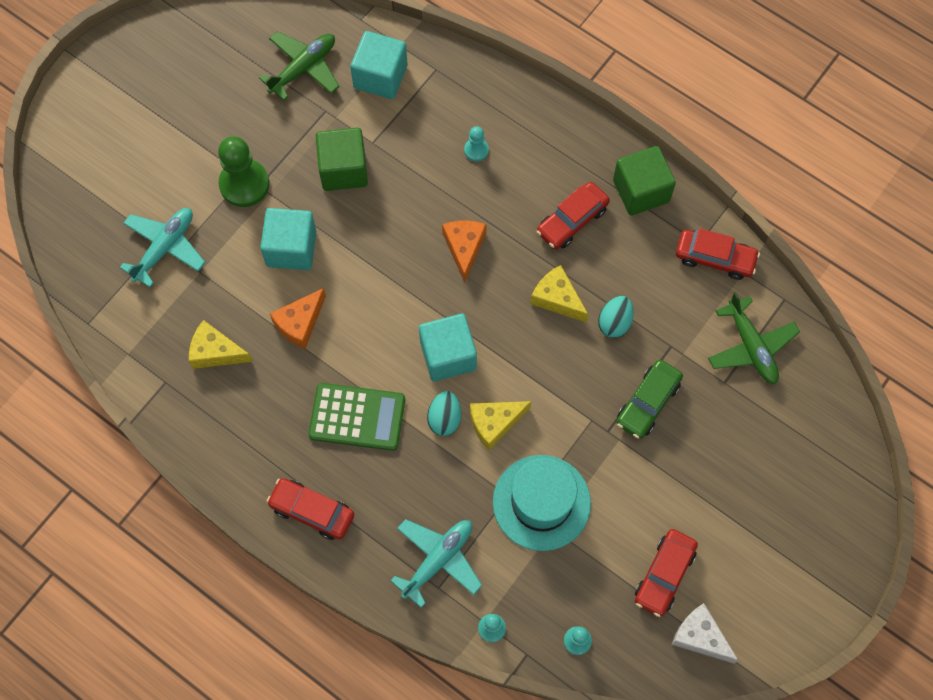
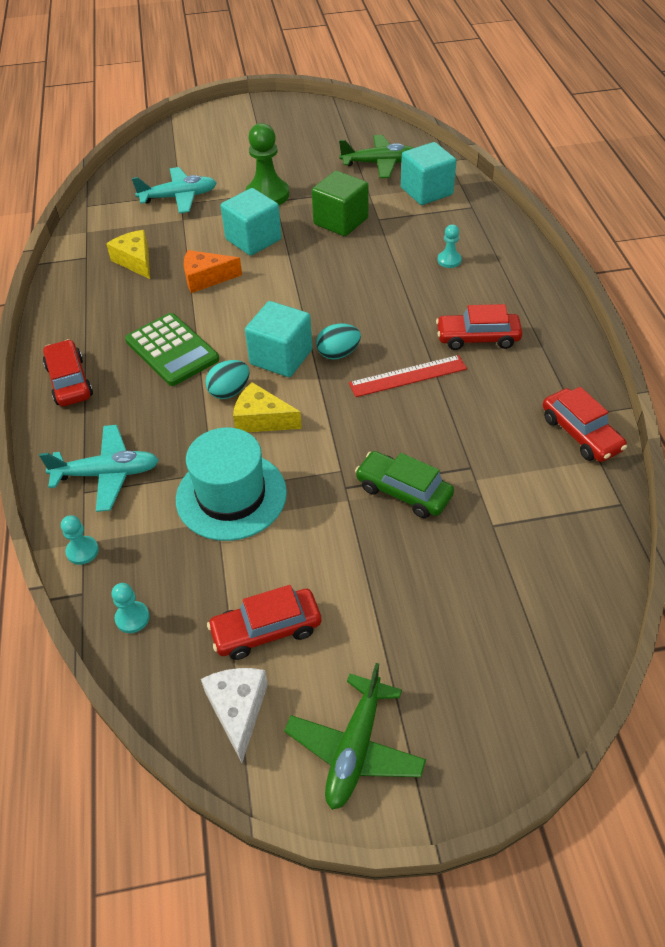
camera: 45 degrees right, 20 degrees down
orange cheese [442,221,487,283] -> none
yellow cheese [531,265,588,323] -> red ruler [349,355,467,397]
turquoise egg [598,296,634,338] -> turquoise egg moved to [316,324,361,360]
green cube [613,146,676,216] -> none
green car [616,360,683,439] -> green car turned 45 degrees clockwise [355,451,454,518]
green plane [708,292,800,384] -> green plane moved to [284,663,426,810]

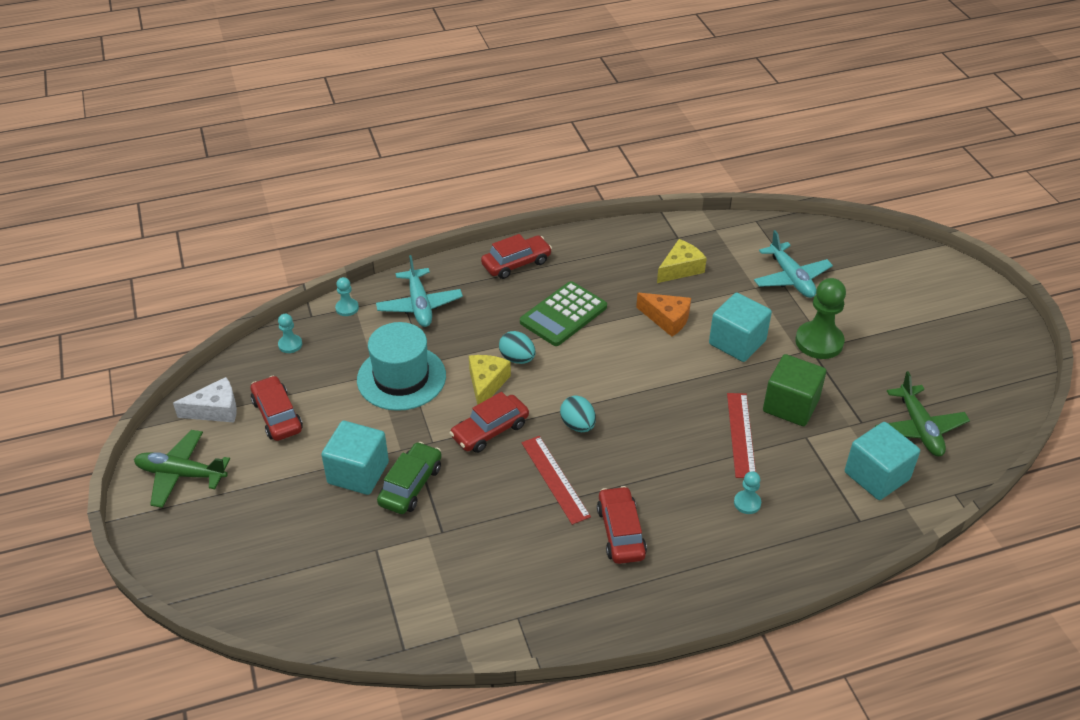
camera: 80 degrees right, 5 degrees down
orange cheese [184,250,242,293] -> orange cheese turned 135 degrees clockwise [636,293,691,337]
turquoise cube [245,301,312,377] -> turquoise cube moved to [321,421,389,495]
red car [543,387,627,462] -> red car moved to [450,392,529,453]
none -> red ruler [727,393,756,478]

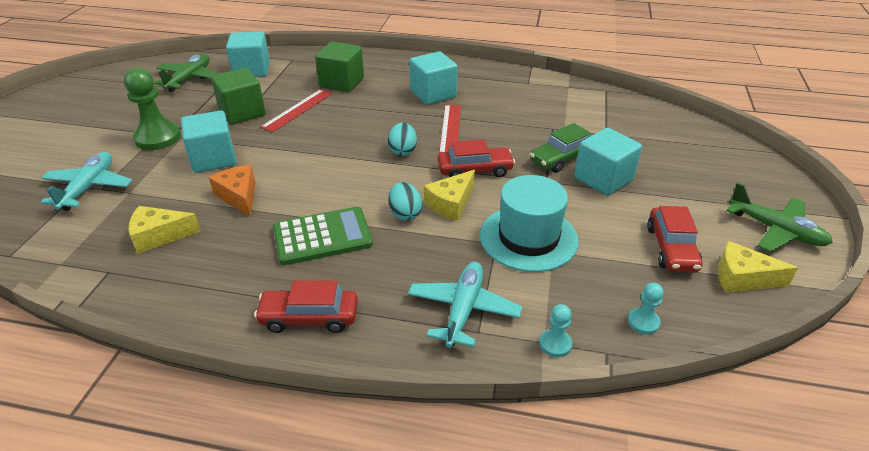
camera: 150 degrees left, 5 degrees down
white cheese [173,377,237,423] -> yellow cheese [718,241,798,293]
red car [597,486,647,564] -> turquoise cube [409,51,458,105]
turquoise pawn [734,471,761,514] -> green cube [315,42,364,92]

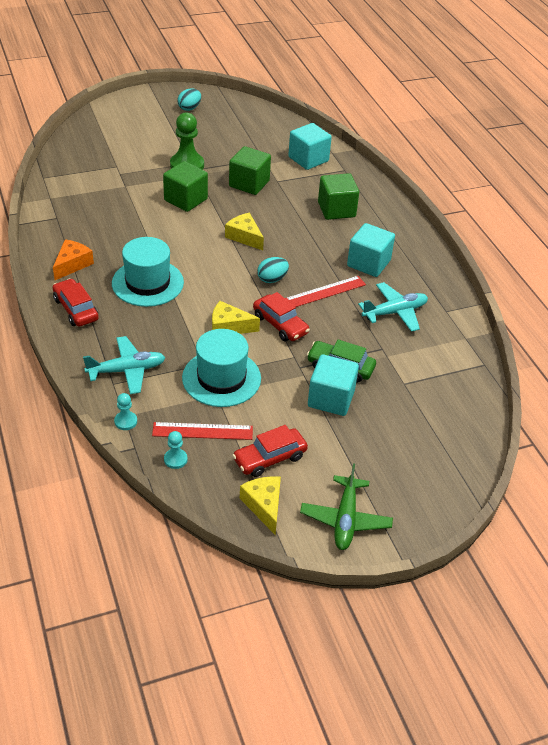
camera: 55 degrees right, 5 degrees up
turquoise plane [41,152,132,211] -> turquoise plane moved to [358,282,428,332]
yellow cheese [129,206,201,254] -> yellow cheese moved to [225,213,264,250]
green plane [154,54,219,92] -> none
turquoise cube [181,110,237,173] -> green cube [163,161,208,212]
orange cheese [209,165,255,216] -> orange cheese moved to [53,239,94,280]
red ruler [260,89,332,132] -> red ruler moved to [152,422,253,440]
green calculator [273,207,373,265] -> turquoise hat [112,237,184,307]
turquoise egg [388,182,422,221] -> turquoise egg moved to [178,88,201,111]

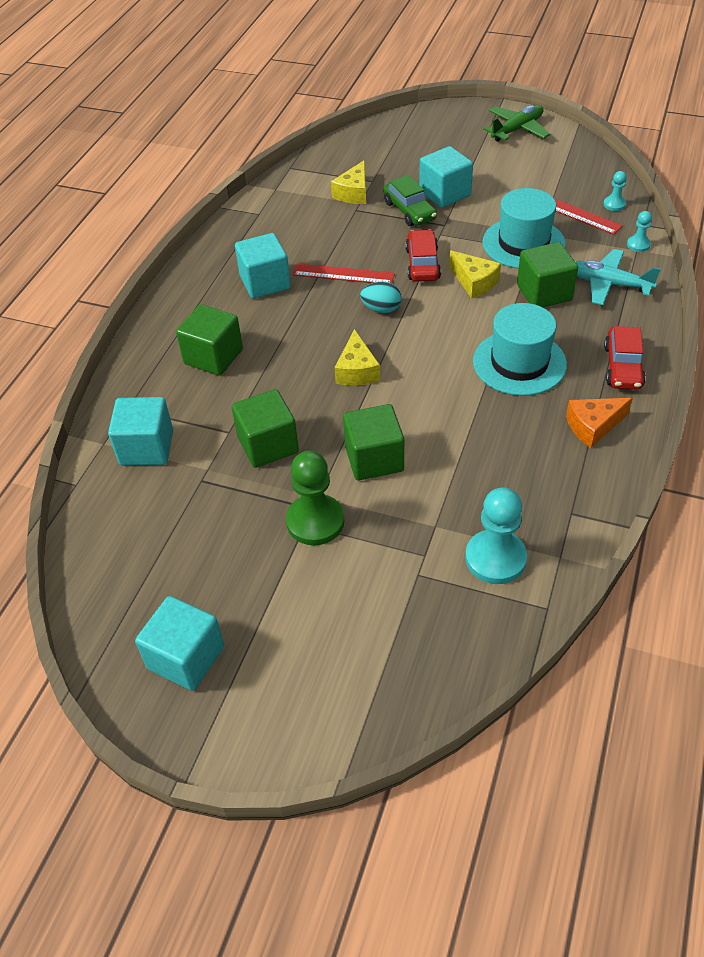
camera: 135 degrees left, 5 degrees up
turquoise egg [178,88,201,111] -> turquoise cube [135,596,224,691]
red car [232,425,308,477] -> none
yellow cheese [240,476,281,535] -> yellow cheese moved to [331,160,366,204]
turquoise plane [358,282,428,332] -> none
none -> turquoise pawn [465,487,527,584]
none -> green cube [517,242,578,307]

